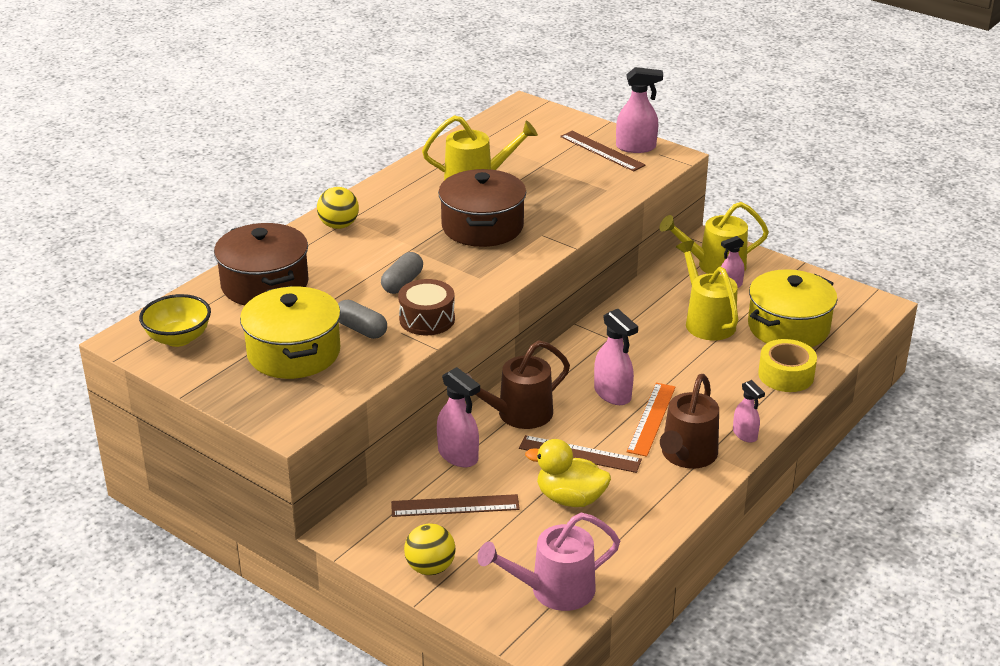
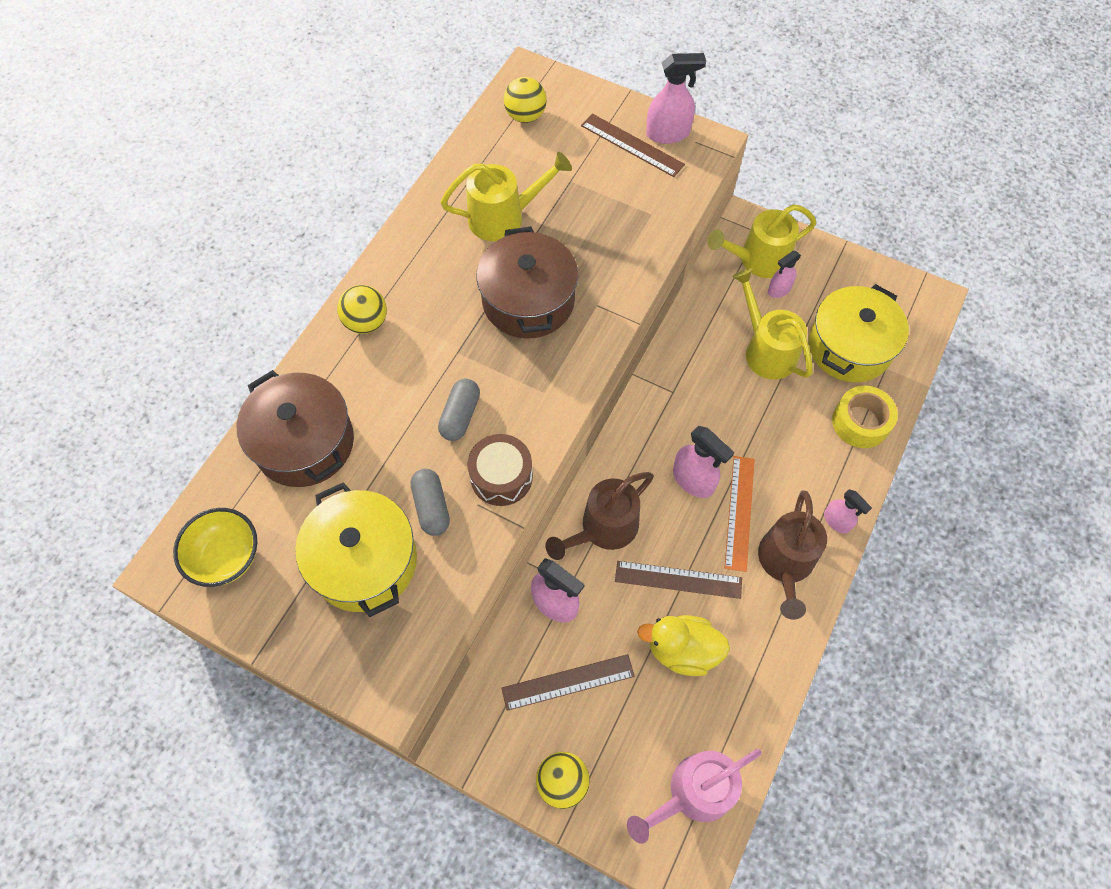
camera: 10 degrees left, 30 degrees up
grey capsule [338,300,387,339] -> grey capsule turned 45 degrees clockwise [411,469,450,536]
none -> yellow ball [504,77,547,123]

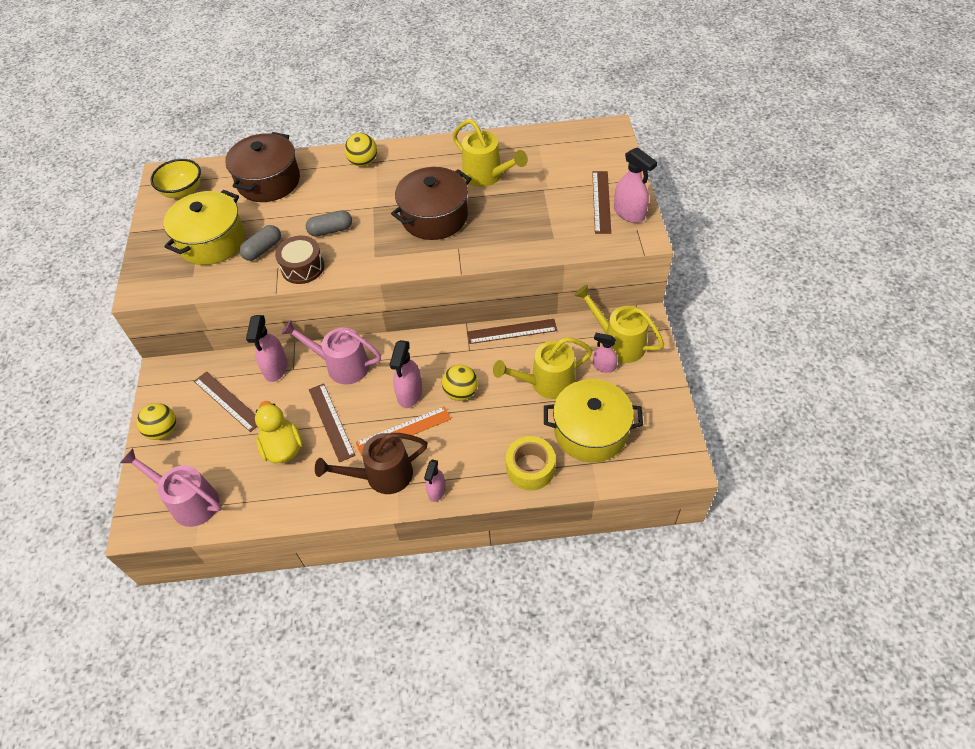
camera: 60 degrees right, 10 degrees down
yellow ball [504,77,547,123] -> yellow ball moved to [442,365,478,401]
brown watering can [546,472,654,560] -> pink watering can [281,320,381,385]
yellow watering can [732,268,813,380] -> yellow watering can turned 135 degrees counterclockwise [493,337,593,399]
none -> brown ruler [467,319,557,344]

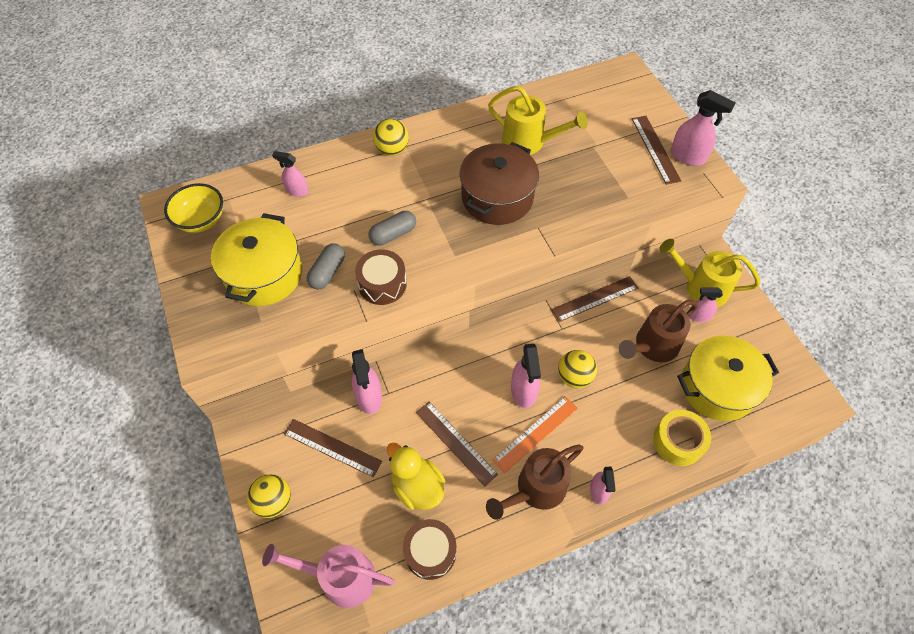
camera: 20 degrees left, 5 degrees up
brown pot [225,132,300,202] -> pink spray bottle [272,151,309,197]
pink watering can [281,320,381,385] -> none
yellow watering can [493,337,593,399] -> brown watering can [619,300,698,362]
none -> brown drum [403,519,456,580]

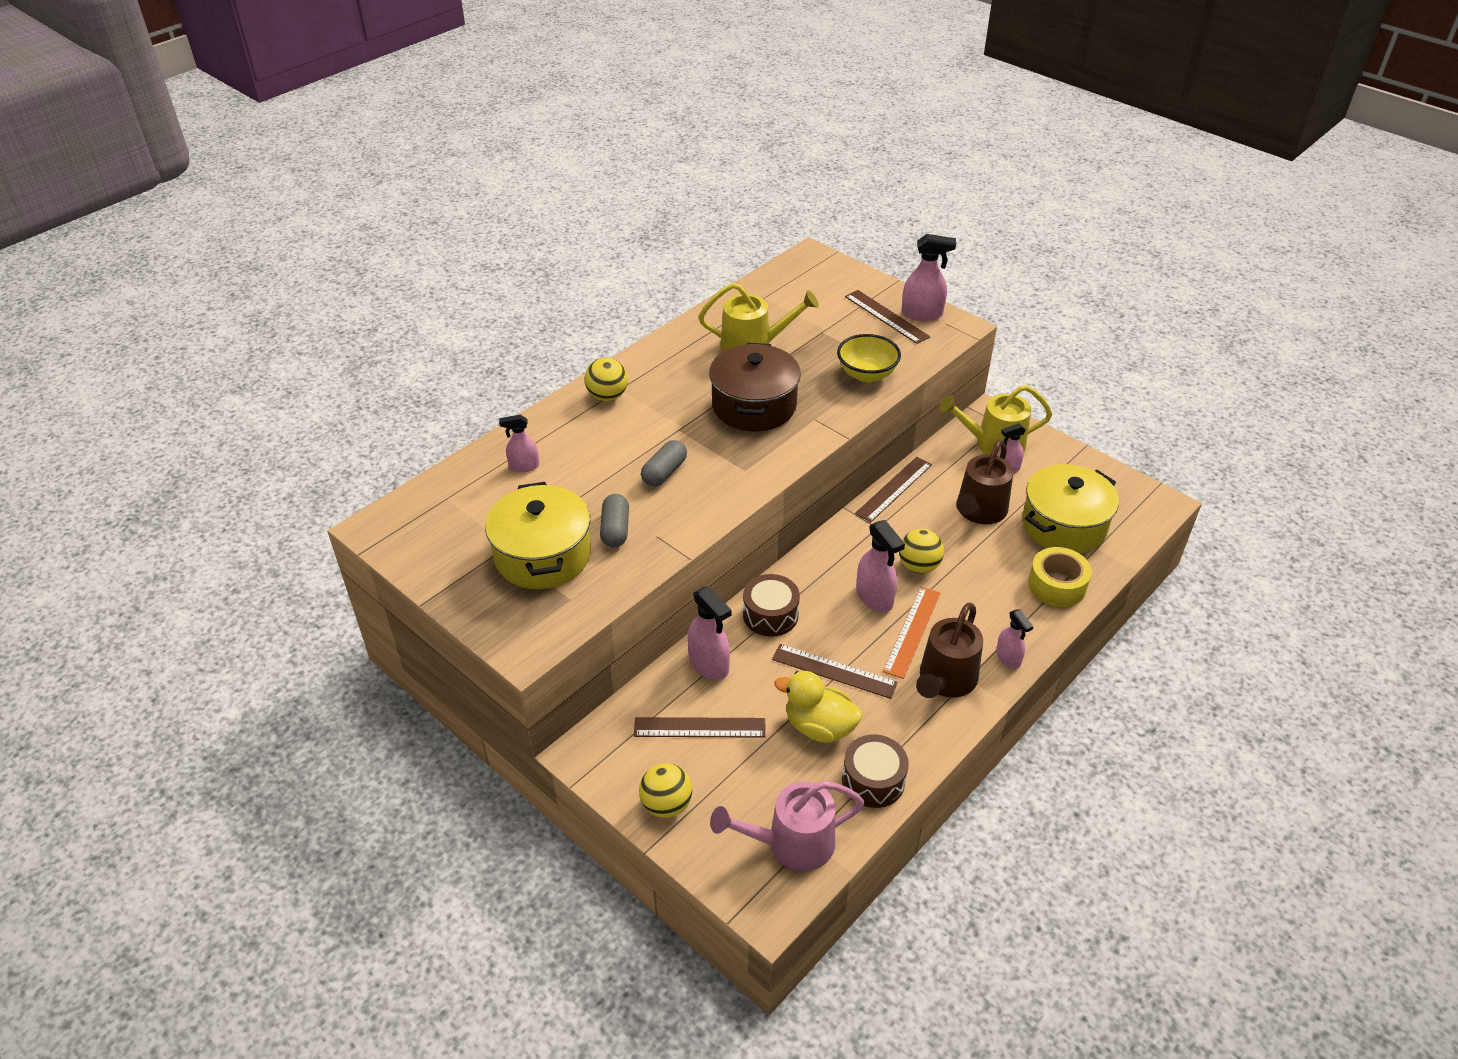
camera: 25 degrees left, 15 degrees down
yellow bowl [164,183,223,233] -> yellow bowl moved to [837,334,901,382]
brown drum [355,249,407,305] -> brown drum moved to [743,574,800,637]

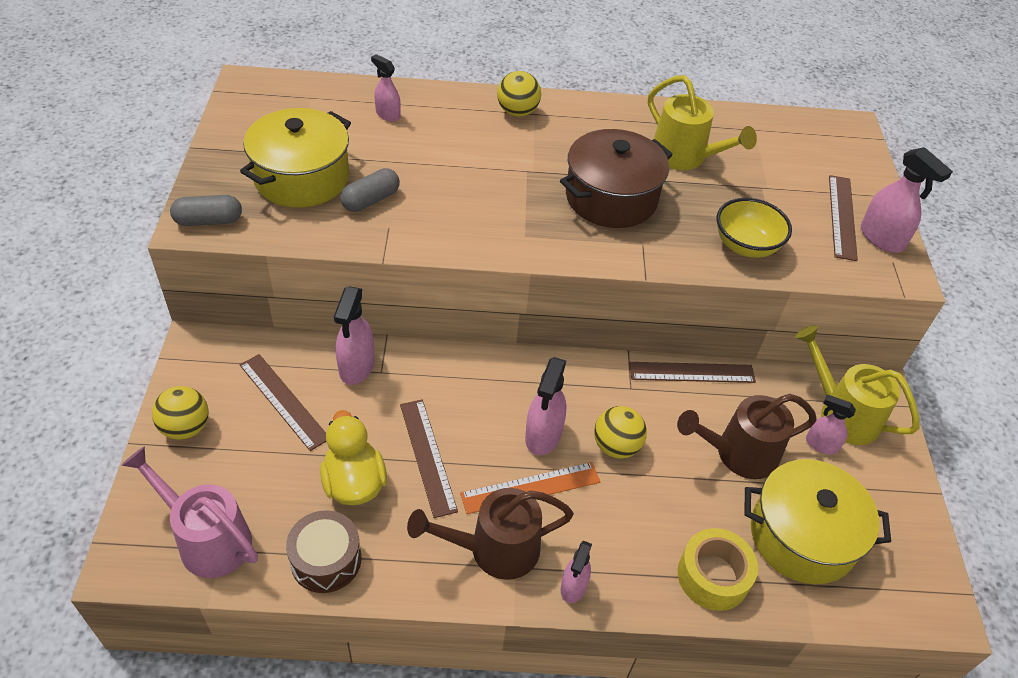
camera: 45 degrees right, 5 degrees up
grey capsule [641,440,687,487] -> grey capsule moved to [170,195,242,226]
brown drum [743,574,800,637] -> none

